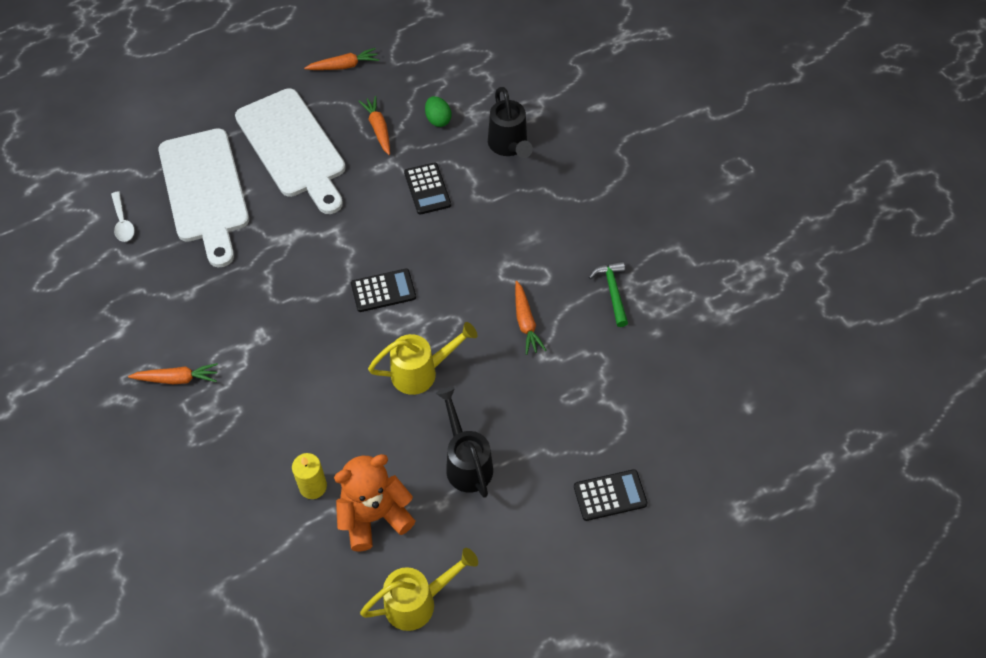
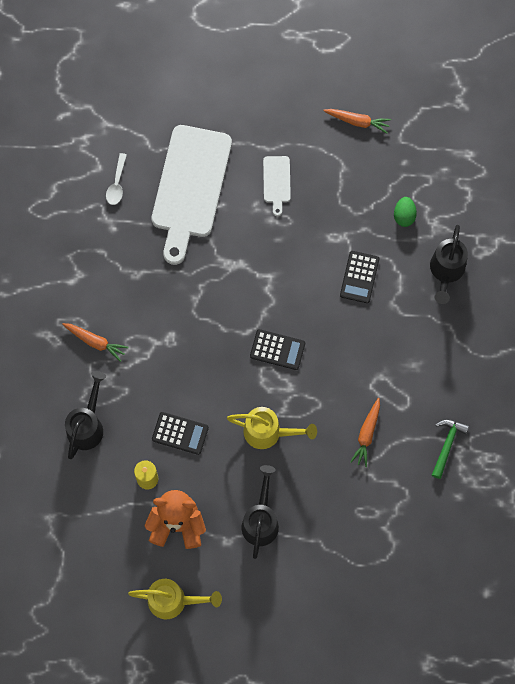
camera: 30 degrees right, 15 degrees up
white cutting board [235,88,346,214] -> white cutting board [263,156,291,216], size x0.44
orange carrot [358,96,390,155] -> none
black calculator [574,469,648,521] -> black calculator moved to [152,412,209,455]
none -> black watering can [65,371,106,459]

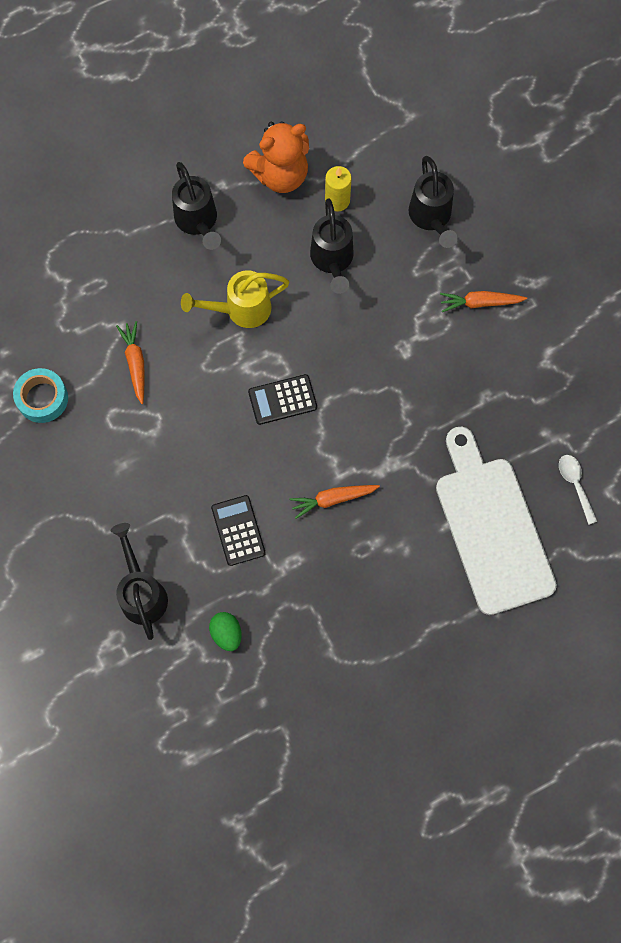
camera: 150 degrees right, 0 degrees up
yellow watering can [128,579,222,619] -> none
black calculator [152,412,209,455] -> black watering can [310,198,353,294]
white cutting board [263,156,291,216] -> none
orange carrot [323,109,391,134] -> orange carrot moved to [289,485,380,519]
green hammer [432,419,469,479] -> turquoise tape [13,368,68,423]

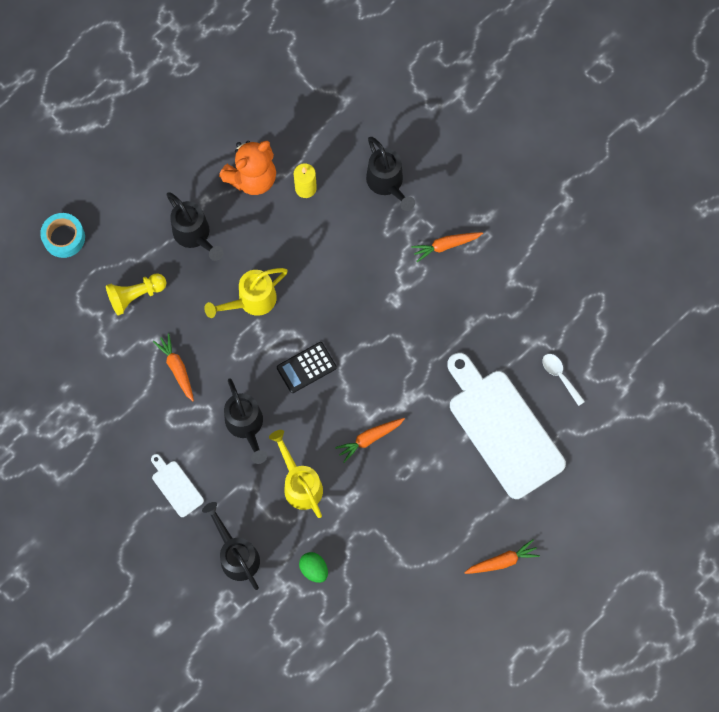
camera: 15 degrees left, 0 degrees up
turquoise tape [13,368,68,423] -> turquoise tape moved to [40,213,85,258]
black calculator [211,495,266,566] -> yellow watering can [269,430,323,518]
black watering can [310,198,353,294] -> black watering can moved to [224,378,267,464]
none -> yellow pawn [106,273,167,316]
none -> white cutting board [151,454,204,517]
none -> orange carrot [464,539,540,574]

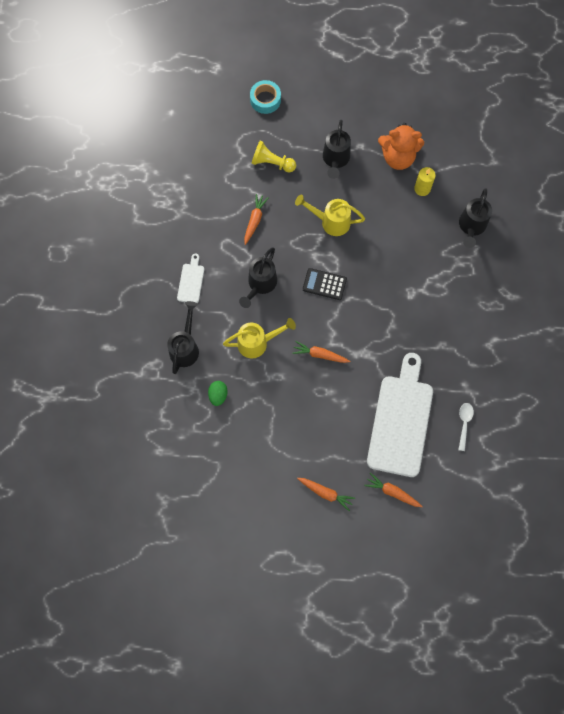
camera: 45 degrees right, 0 degrees up
yellow watering can [269,430,323,518] -> yellow watering can turned 60 degrees clockwise [223,318,296,359]
orange carrot [411,232,483,262] -> orange carrot moved to [364,473,423,507]

